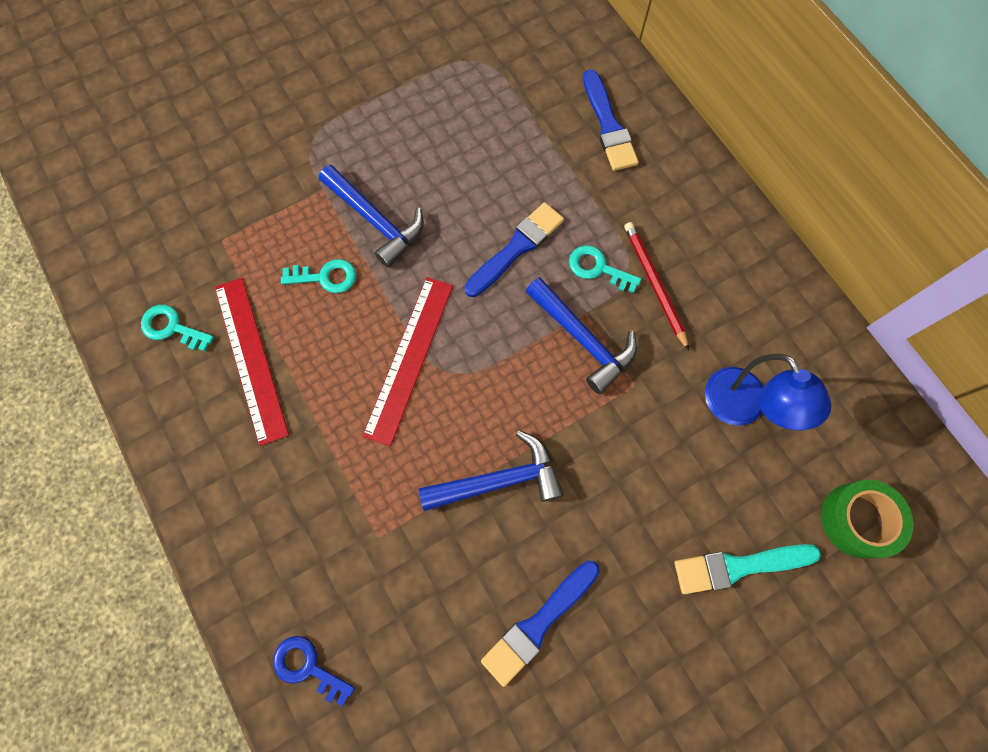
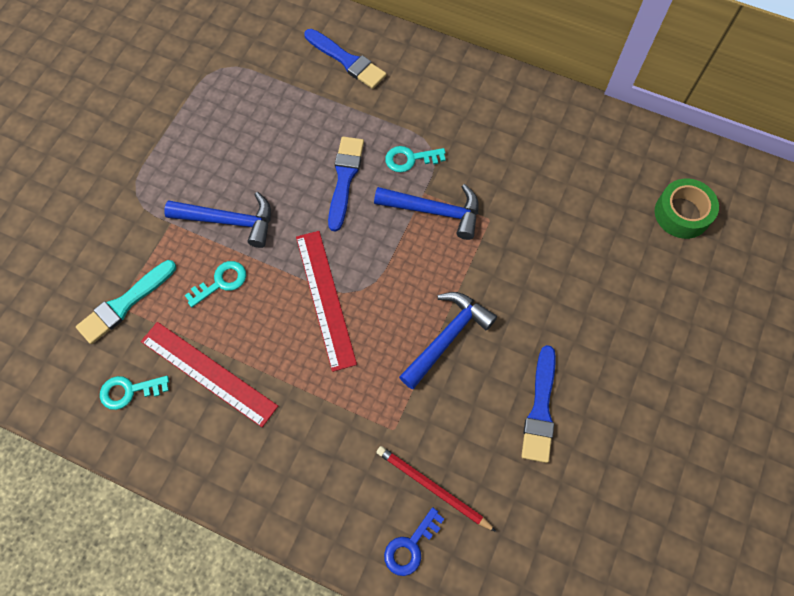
camera: 35 degrees left, 5 degrees down
blue key [273,636,355,706] -> blue key turned 45 degrees counterclockwise [384,507,444,576]
red pencil [624,222,689,351] -> red pencil moved to [376,446,497,532]
turquoise brush [674,544,821,594] -> turquoise brush moved to [76,260,176,344]
blue lamp [705,354,832,430] -> none

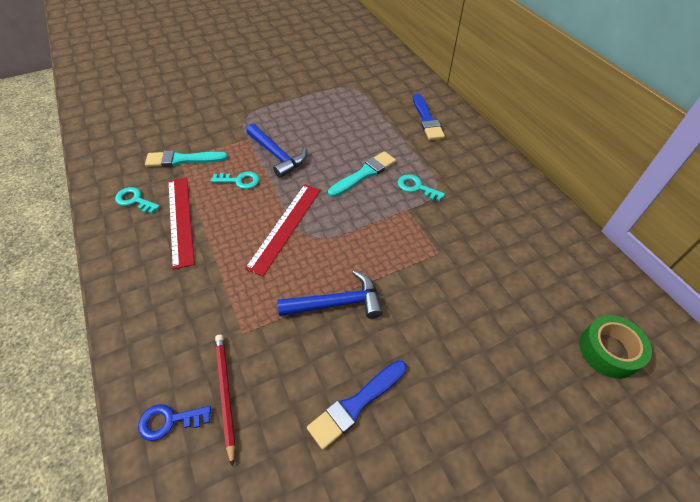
camera: 40 degrees right, 15 degrees down
blue brush [328,137,364,232] -> turquoise brush [328,151,396,197]
blue hammer [374,184,479,240] -> none

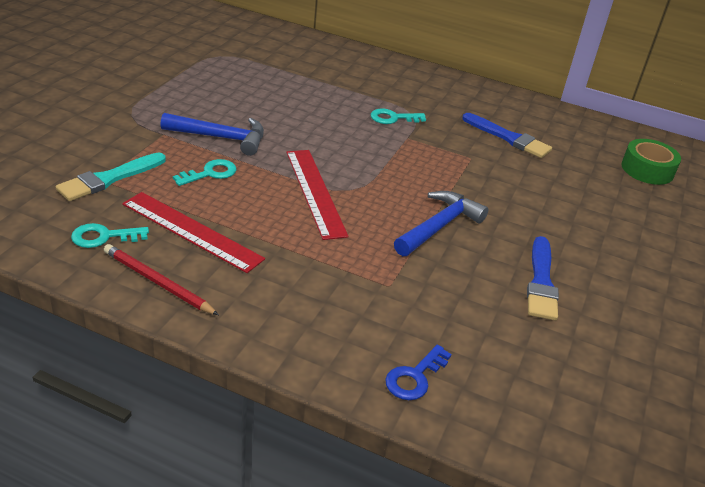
camera: 45 degrees left, 15 degrees down
red pencil [215,335,235,467] -> red pencil moved to [104,244,219,315]
turquoise brush [328,151,396,197] -> none
blue brush [413,93,445,140] -> blue brush moved to [462,113,552,158]

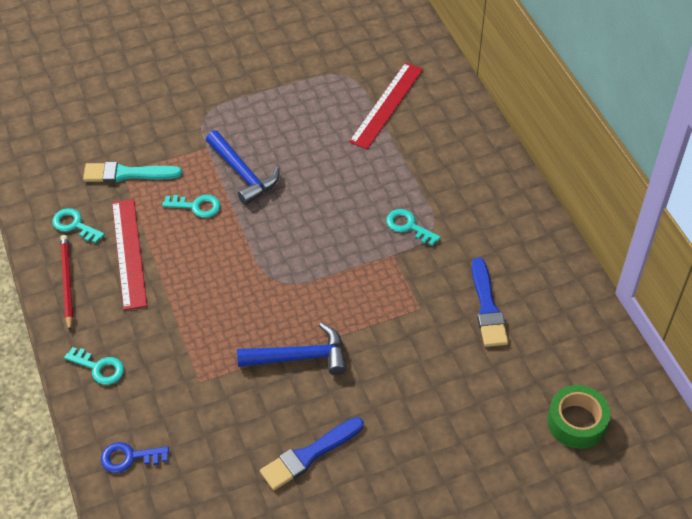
camera: 50 degrees right, 15 degrees up
red ruler [286,150,349,240] -> red ruler moved to [349,62,423,150]
none -> turquoise key [64,347,124,385]

